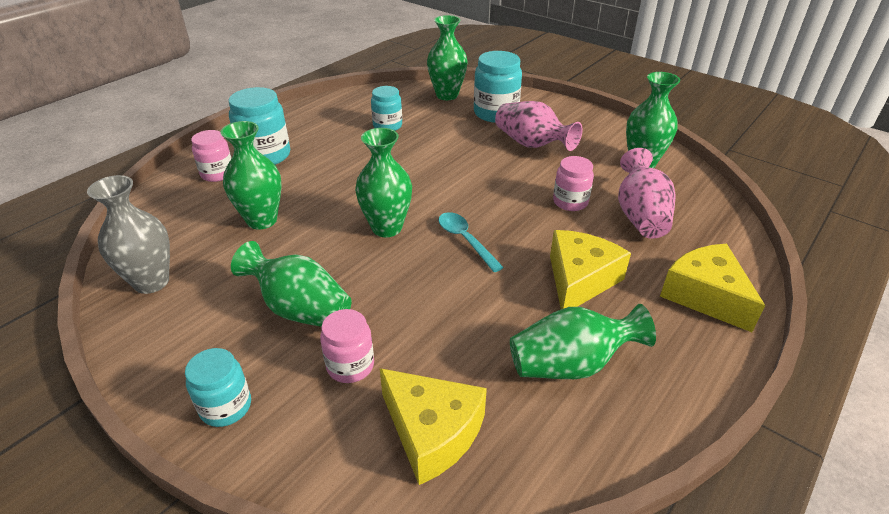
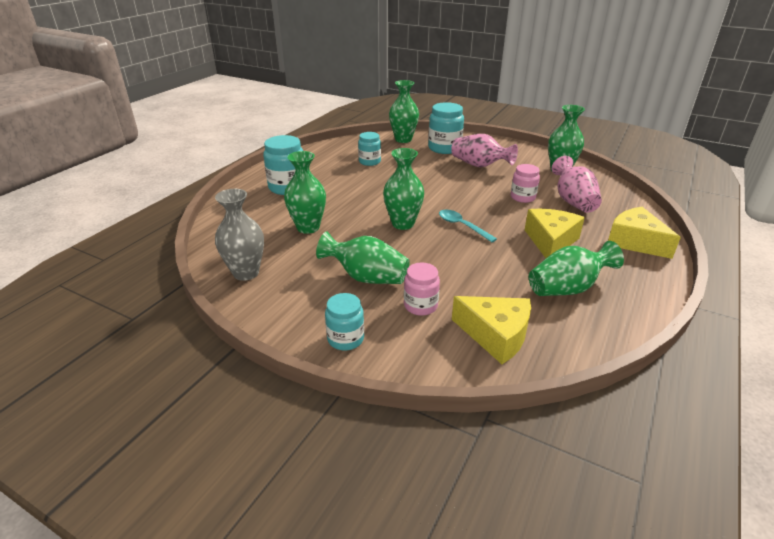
camera: 10 degrees left, 5 degrees down
pink jar [191,130,231,182] -> none

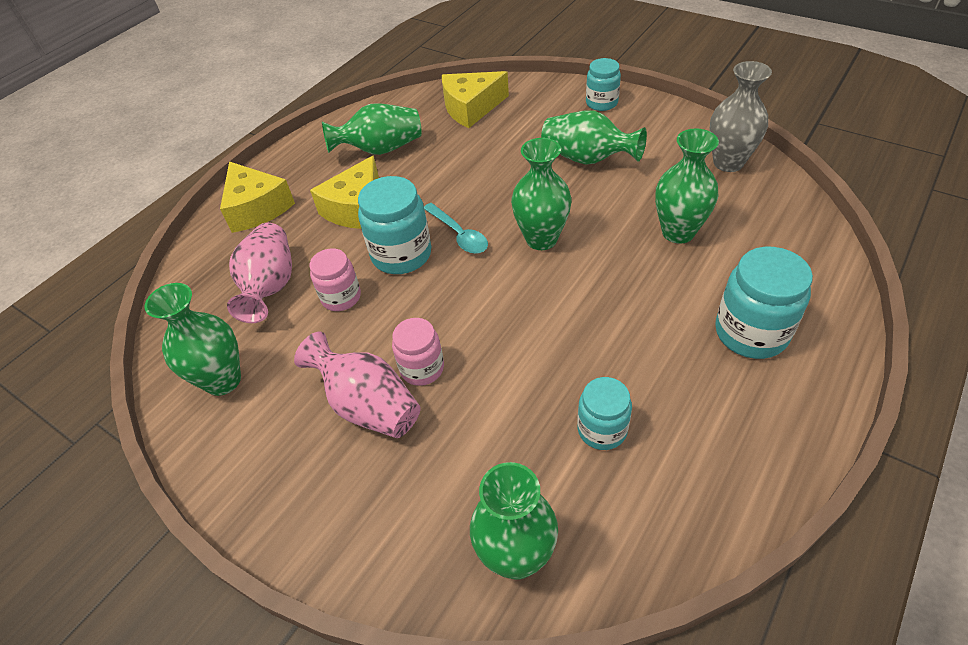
camera: 170 degrees left, 15 degrees up
pink jar [404,262,440,316] -> pink jar moved to [392,318,444,386]
turquoise jar [428,102,464,154] -> turquoise jar moved to [358,176,431,274]
yellow cheese [452,296,531,364] -> yellow cheese turned 60 degrees counterclockwise [442,71,509,128]

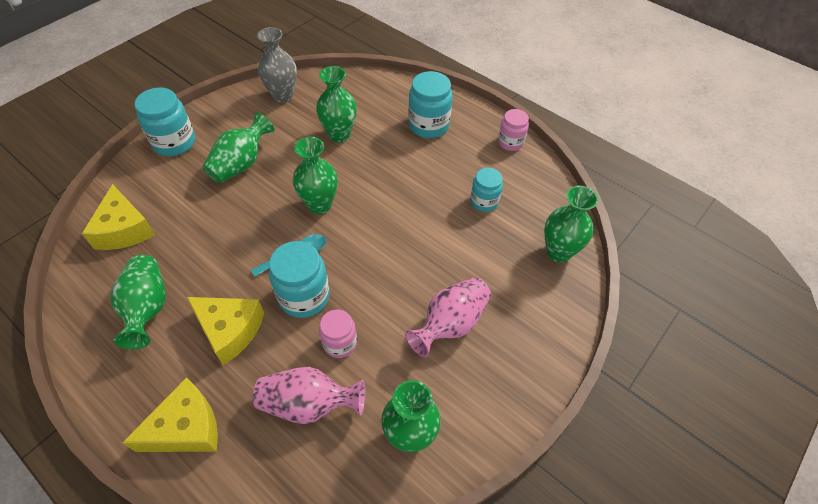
camera: 90 degrees left, 5 degrees up
pink jar [392,318,444,386] -> pink jar moved to [498,109,529,151]
turquoise jar [586,58,621,111] -> turquoise jar [135,87,195,156], size x1.58

